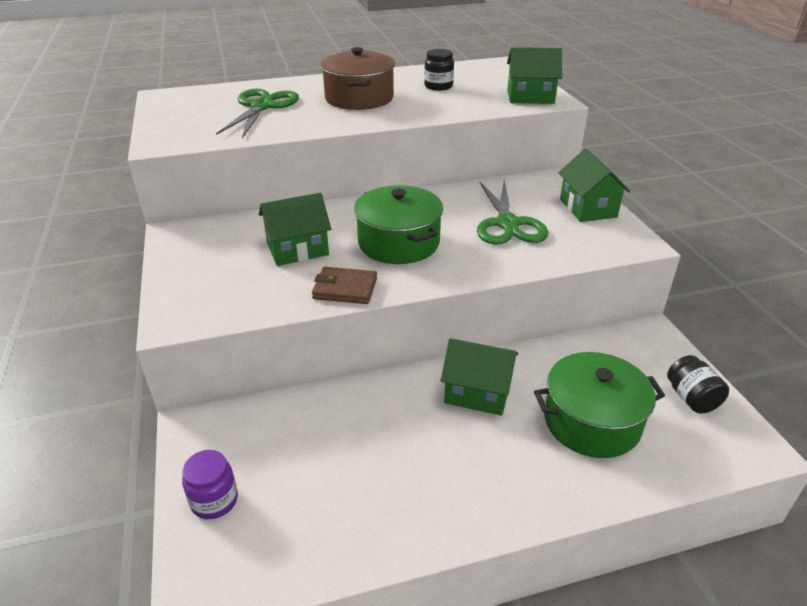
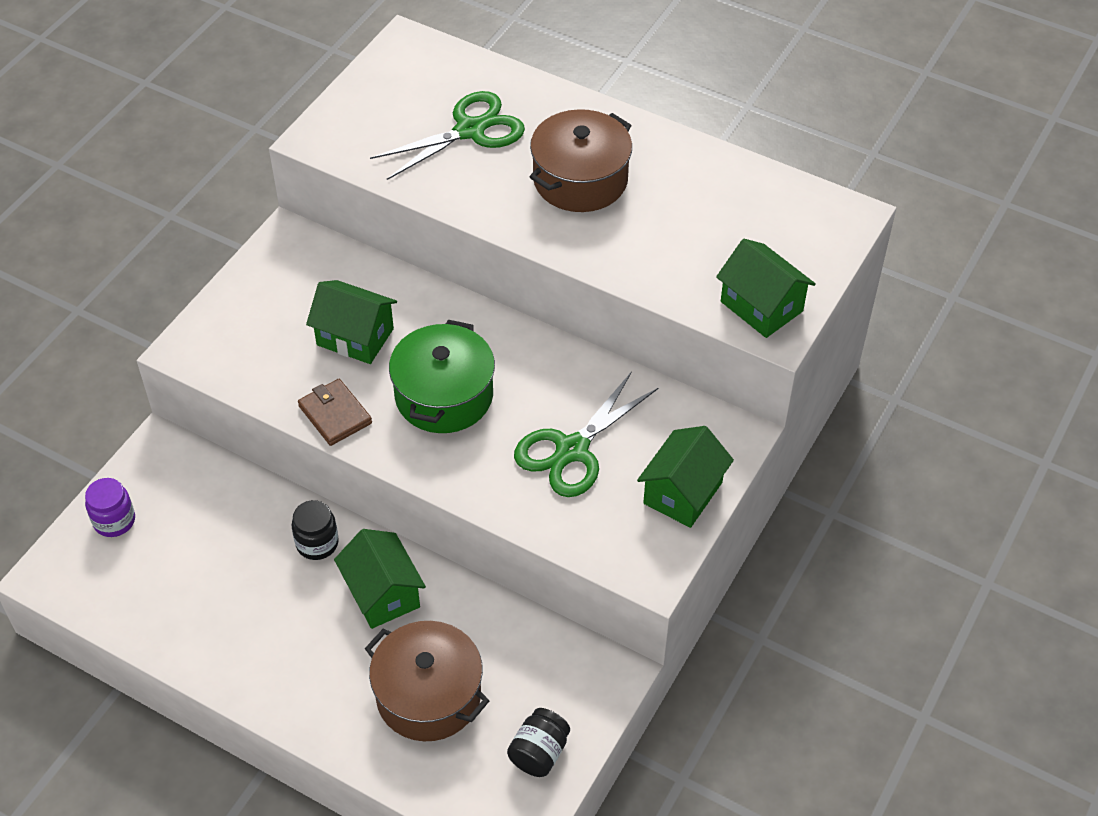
camera: 45 degrees right, 15 degrees up
black jar [424,49,454,91] -> black jar moved to [292,500,339,560]
green pot [534,352,665,458] -> brown pot [365,621,489,741]

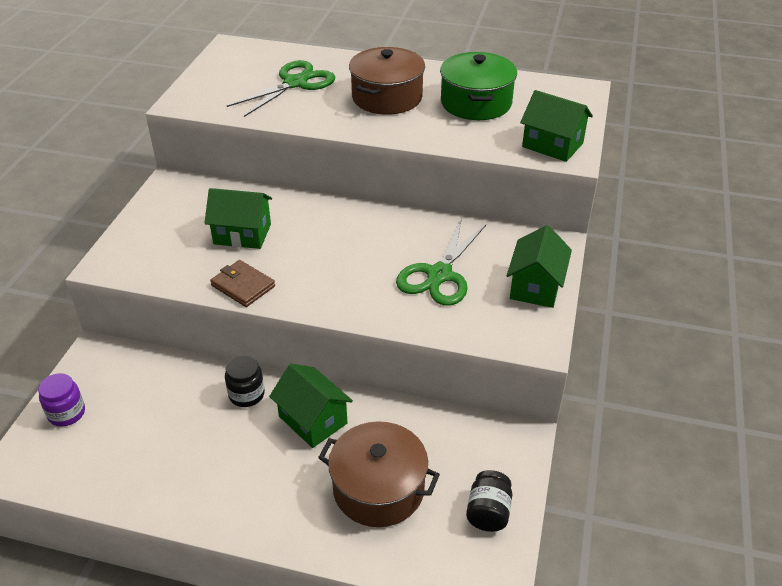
camera: 15 degrees left, 10 degrees down
green pot [389,320,495,433] -> green pot moved to [440,52,517,120]

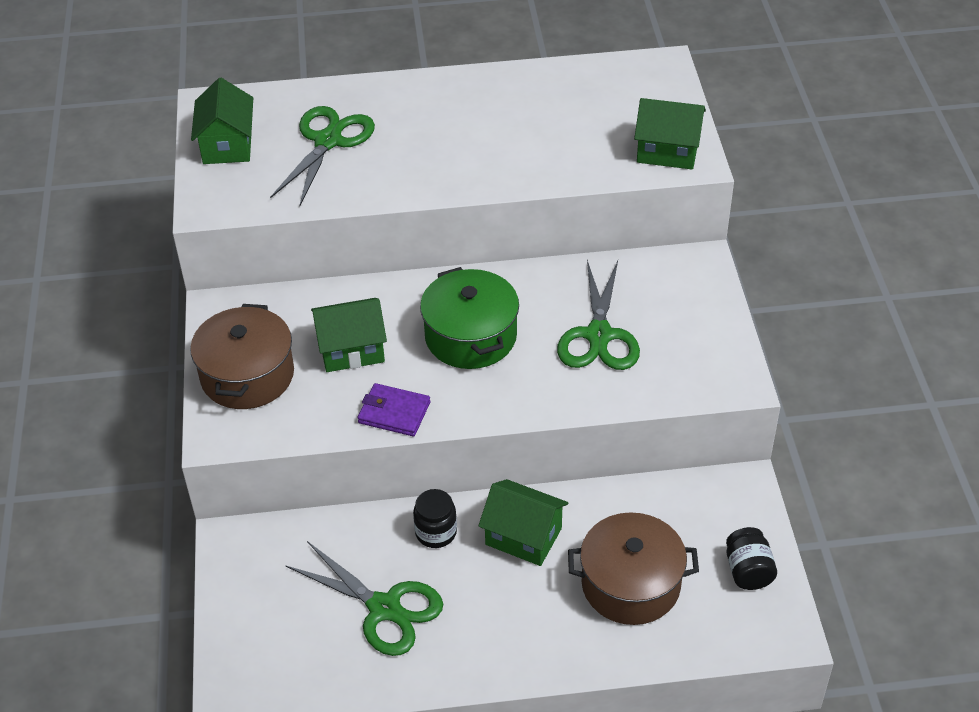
camera: 20 degrees left, 5 degrees up
purple jar [38,373,85,427] -> none
brown wallet [210,260,275,307] -> purple wallet [358,383,430,436]
brown pot [349,47,425,115] -> brown pot moved to [190,304,294,409]
green pot [440,52,517,120] -> green pot moved to [420,267,519,369]
green house [506,225,572,308] -> green house moved to [191,78,253,164]
none -> green scissors [285,541,443,656]

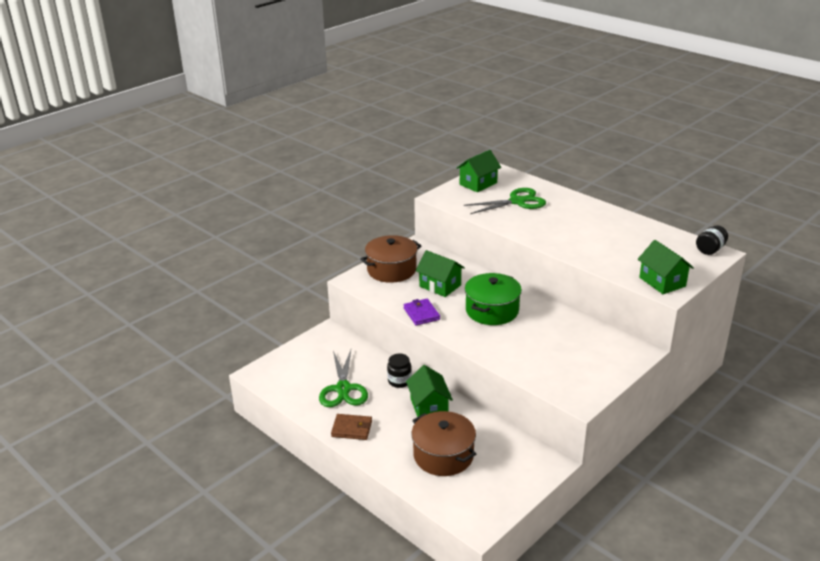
camera: 50 degrees right, 15 degrees down
green scissors [557,260,640,370] -> none
black jar [726,527,777,590] -> black jar moved to [696,225,728,255]
none -> brown wallet [331,414,372,440]

